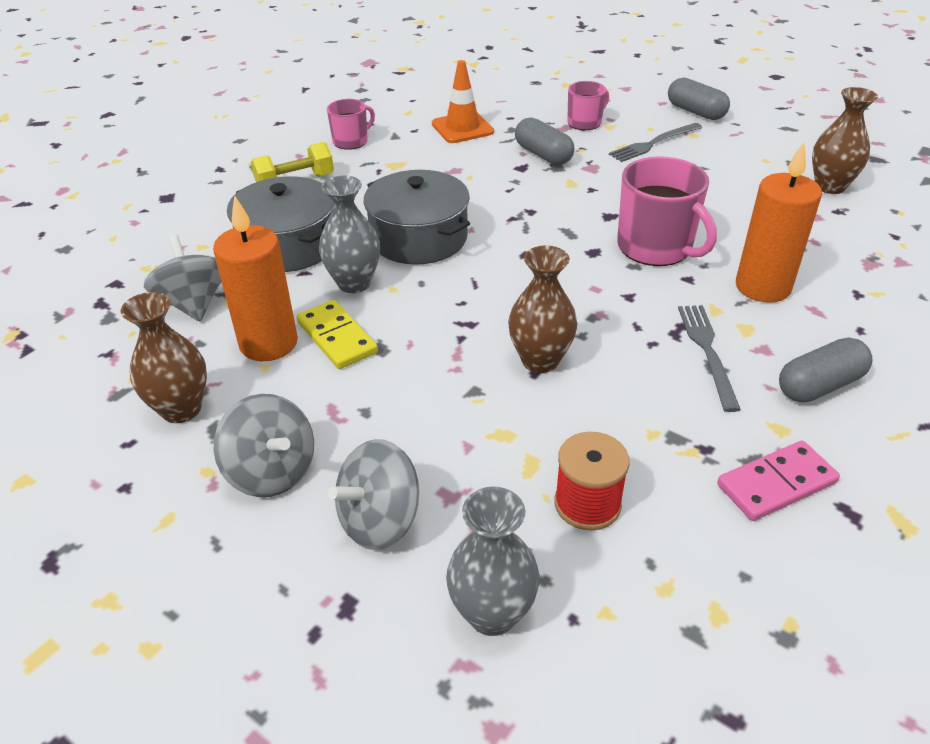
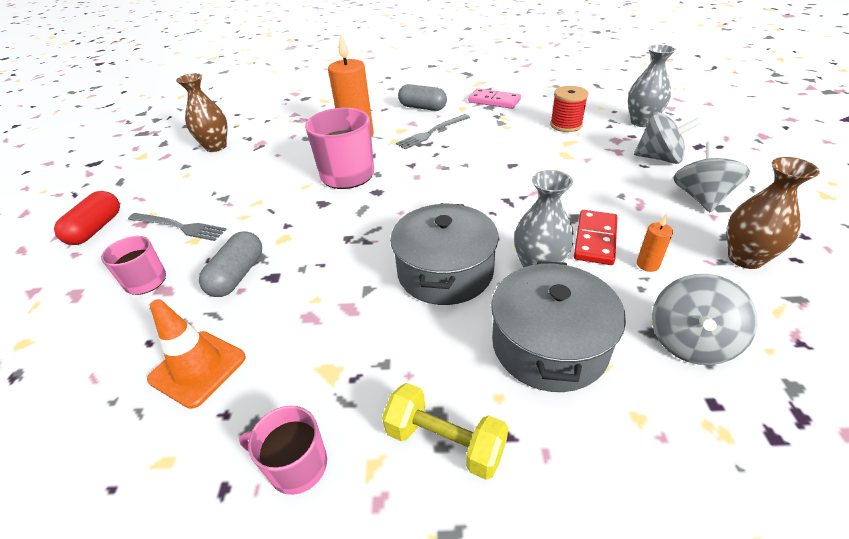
camera: 125 degrees left, 0 degrees up
orange candle [213,196,298,361] -> orange candle [637,214,673,272], size x0.43
yellow domino [297,300,378,369] -> red domino [574,210,617,265]
brown vase [508,245,577,373] -> none
grey capsule [668,78,730,120] -> red capsule [54,191,120,245]

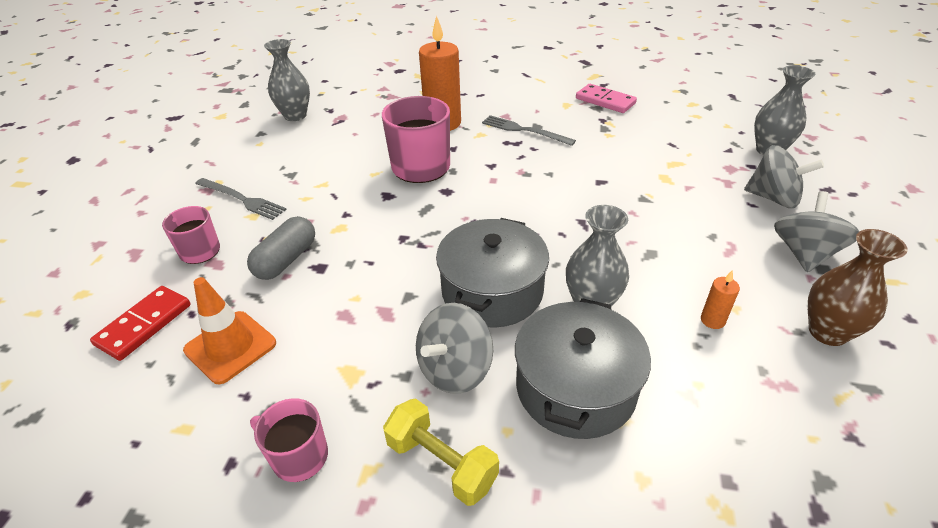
camera: 10 degrees right, 0 degrees up
red capsule [54,191,120,245] -> none
brown vase [176,73,227,152] -> grey vase [264,39,310,121]
grey fork [396,114,470,149] -> grey fork turned 60 degrees clockwise [482,115,576,146]
grey capsule [398,84,447,111] -> none
red spool [550,86,588,132] -> none
red domino [574,210,617,265] -> red domino moved to [90,286,191,361]
grey spinning top [652,274,758,365] -> grey spinning top moved to [416,303,493,394]

